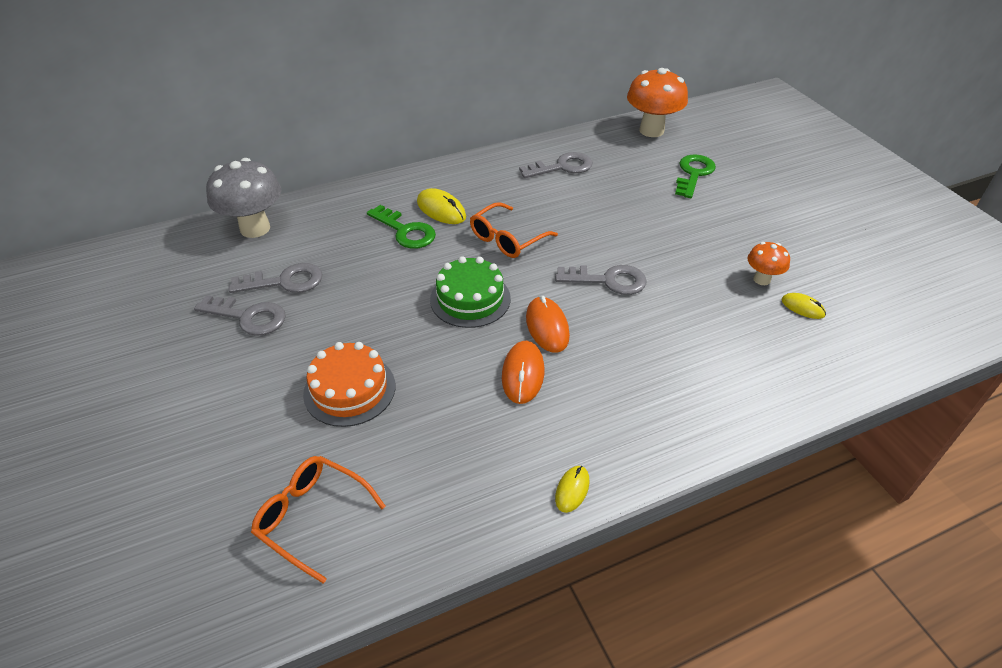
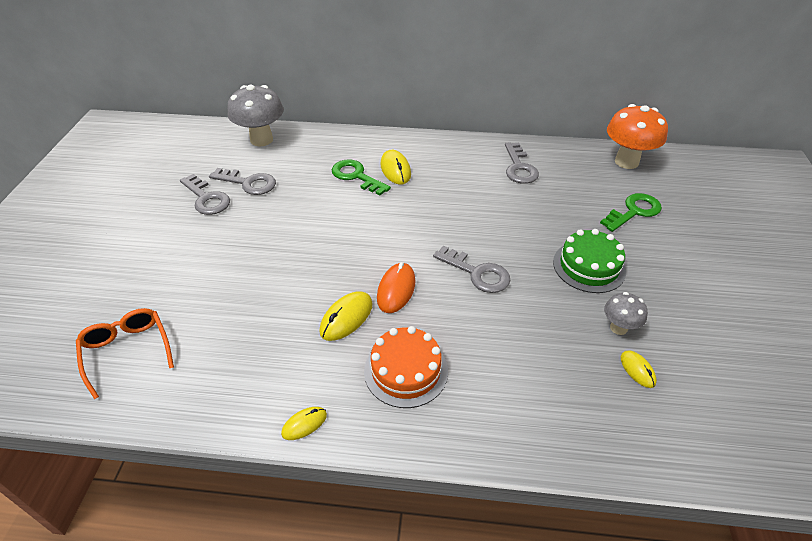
camera: 30 degrees right, 0 degrees up
orange cake [303,342,395,427] -> orange cake moved to [364,326,448,408]
green key [367,205,436,249] -> green key turned 150 degrees clockwise [332,160,391,196]
green cake [430,256,511,328] -> green cake moved to [553,229,626,293]
orange glasses [470,202,558,258] -> none
orange mouse [502,341,544,404] -> yellow mouse [319,291,373,341]
grey key [519,152,592,178] -> grey key turned 75 degrees clockwise [505,142,539,184]
orange mushroom [748,242,790,285] -> grey mushroom [604,292,648,335]

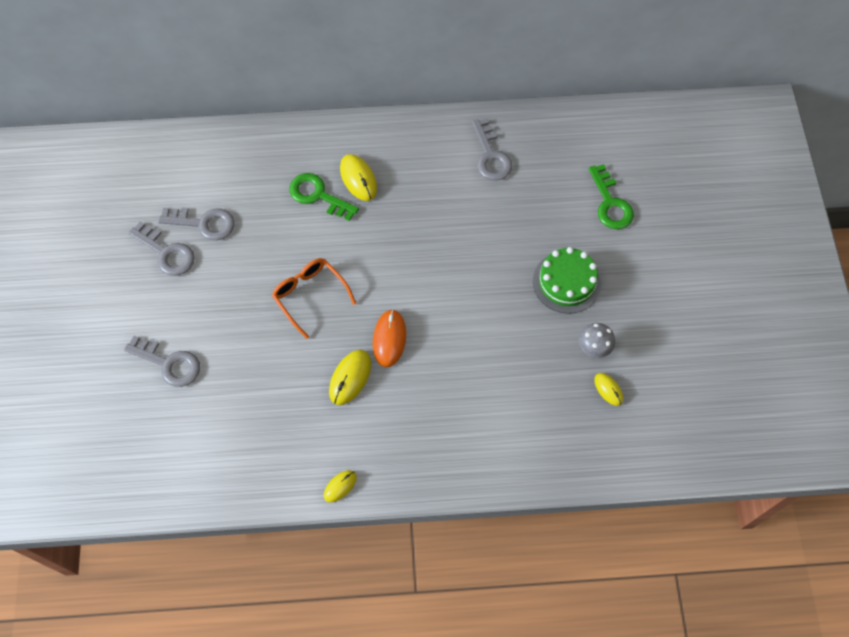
camera: 10 degrees left, 20 degrees up
orange glasses [76,308,174,399] -> orange glasses moved to [272,258,356,339]
grey mushroom [228,85,284,147] -> none
orange cake [364,326,448,408] -> none
grey key [433,246,510,293] -> grey key moved to [124,336,200,387]
green key [600,193,662,232] -> green key turned 120 degrees clockwise [589,164,634,229]
orange mushroom [607,104,668,169] -> none

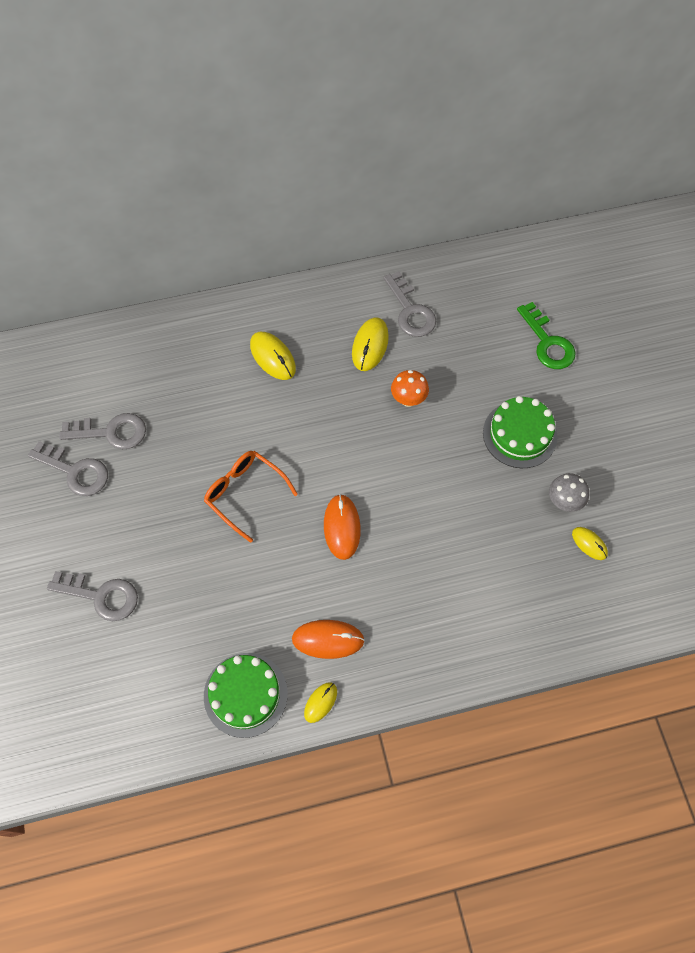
camera: 10 degrees left, 0 degrees up
green key [289,173,359,221] -> none
yellow mouse [329,350,371,405] -> yellow mouse moved to [352,318,389,371]
none -> green cake [204,653,288,738]
none -> orange mouse [292,620,365,659]
none -> orange mushroom [391,370,429,407]

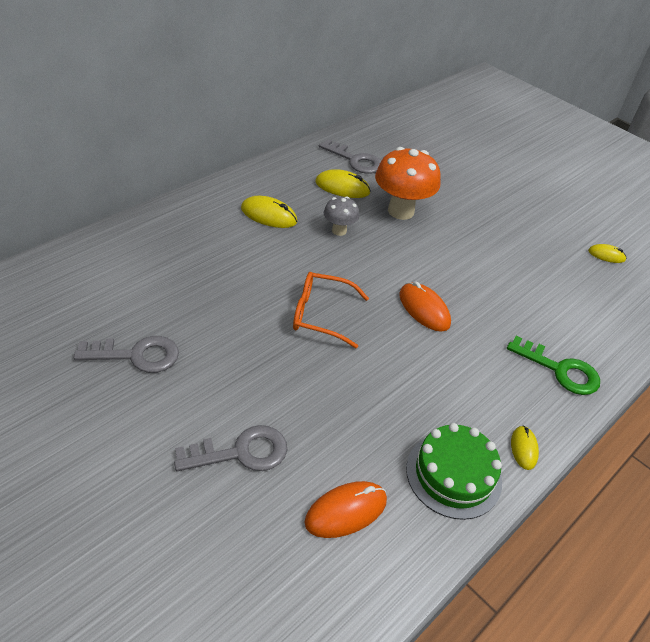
camera: 35 degrees left, 20 degrees down
grey key [59,413,146,449] -> none
orange mouse [292,620,365,659] -> orange mouse moved to [304,481,387,538]
yellow mouse [352,318,389,371] -> yellow mouse turned 60 degrees counterclockwise [315,169,371,198]
orange mushroom [391,370,429,407] -> orange mushroom [375,147,441,220], size x1.87
green cake [483,396,558,468] -> none
green key [517,302,576,369] -> green key moved to [507,336,600,395]
grey mushroom [549,473,589,512] -> grey mushroom moved to [324,196,359,236]

